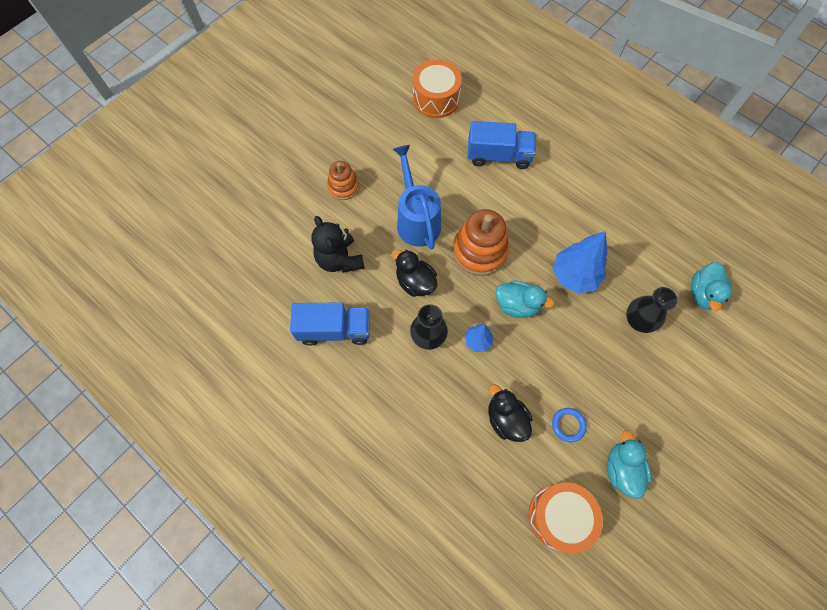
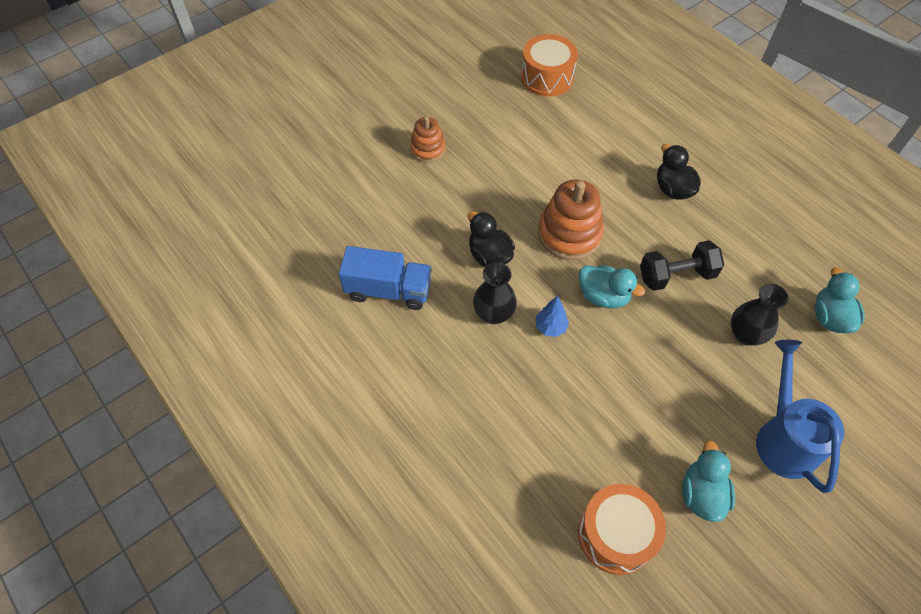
camera: 10 degrees right, 10 degrees down
black teddy bear [311,216,364,273] -> none
blue watering can [393,145,441,250] -> blue watering can moved to [756,340,844,493]
blue truck [468,121,536,169] -> none
black duck [488,384,532,442] -> black duck moved to [657,144,701,200]
blue ring [552,408,587,442] -> none
blue tree [553,231,608,294] -> black dumbbell [640,240,724,291]
turquoise duck [691,262,732,311] -> turquoise duck turned 150 degrees clockwise [815,267,865,333]

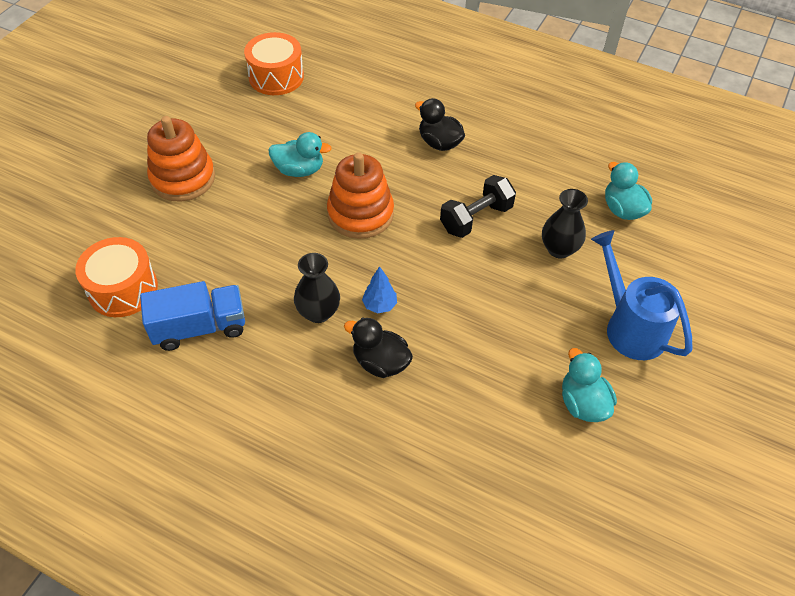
camera: 25 degrees left, 5 degrees down
orange stacking toy [410,116,446,162] -> orange stacking toy [147,116,215,201], size x1.67
black duck [467,211,515,267] -> black duck moved to [344,317,413,378]
orange drum [578,484,666,575] -> orange drum moved to [75,237,158,317]
turquoise duck [579,265,645,309] -> turquoise duck moved to [268,132,332,177]

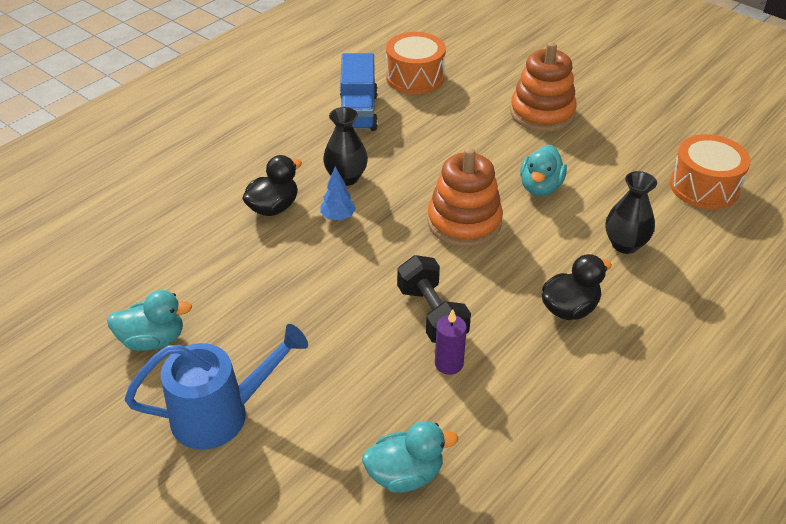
camera: 105 degrees right, 10 degrees down
black vase [542,189,588,259] -> black vase moved to [605,171,657,254]
none -> purple candle [435,309,467,375]

